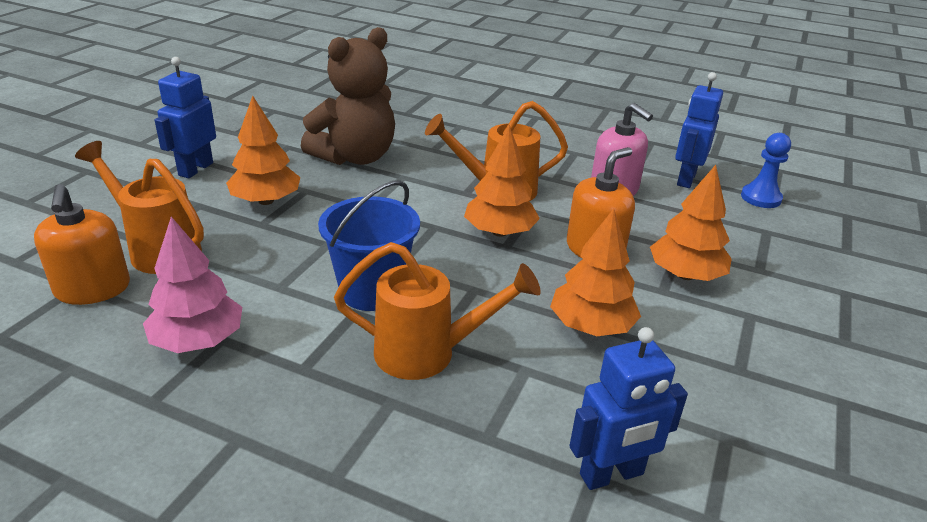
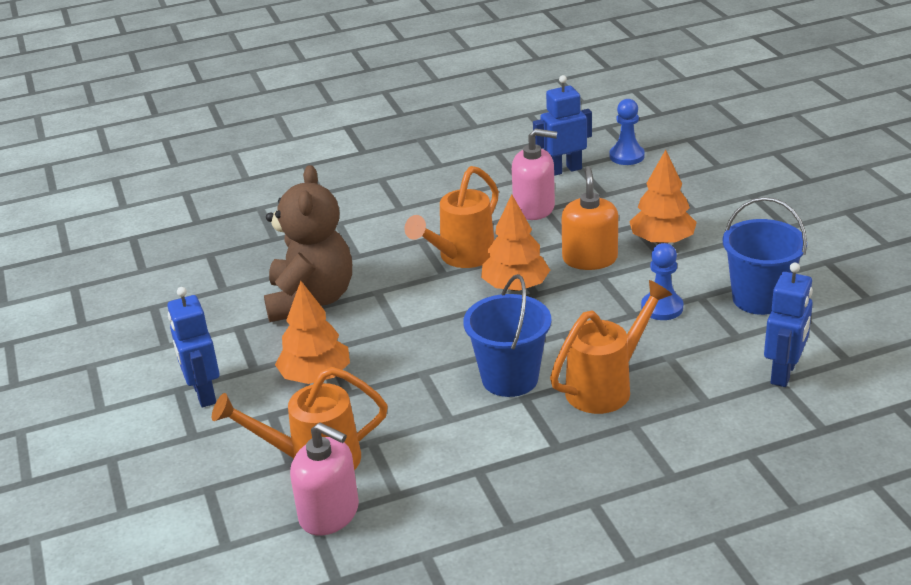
camera: 40 degrees left, 0 degrees up
orange soap dispenser [34,184,130,305] -> pink soap dispenser [290,423,359,536]
pink tree [143,217,242,353] -> none
orange tree [550,209,641,336] -> blue pawn [641,243,683,320]
blue robot [675,72,723,188] -> blue robot turned 90 degrees clockwise [533,75,592,176]
none -> blue bucket [723,197,807,315]

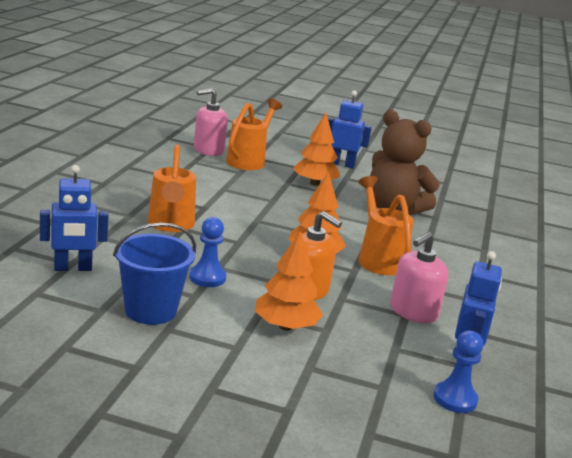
camera: 120 degrees right, 10 degrees down
blue bucket [463,274,551,397] -> none
blue robot [764,263,813,387] -> blue robot turned 75 degrees counterclockwise [40,165,108,271]

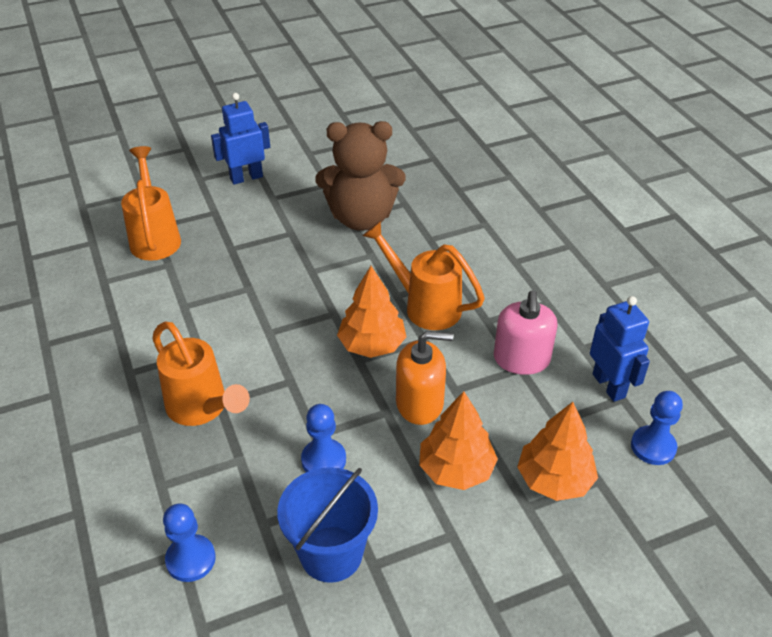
camera: 35 degrees left, 20 degrees up
blue robot [40,165,108,271] -> blue pawn [163,503,216,582]
pink soap dispenser [194,88,228,156] -> none
orange tree [293,113,340,186] -> orange tree moved to [517,402,598,501]

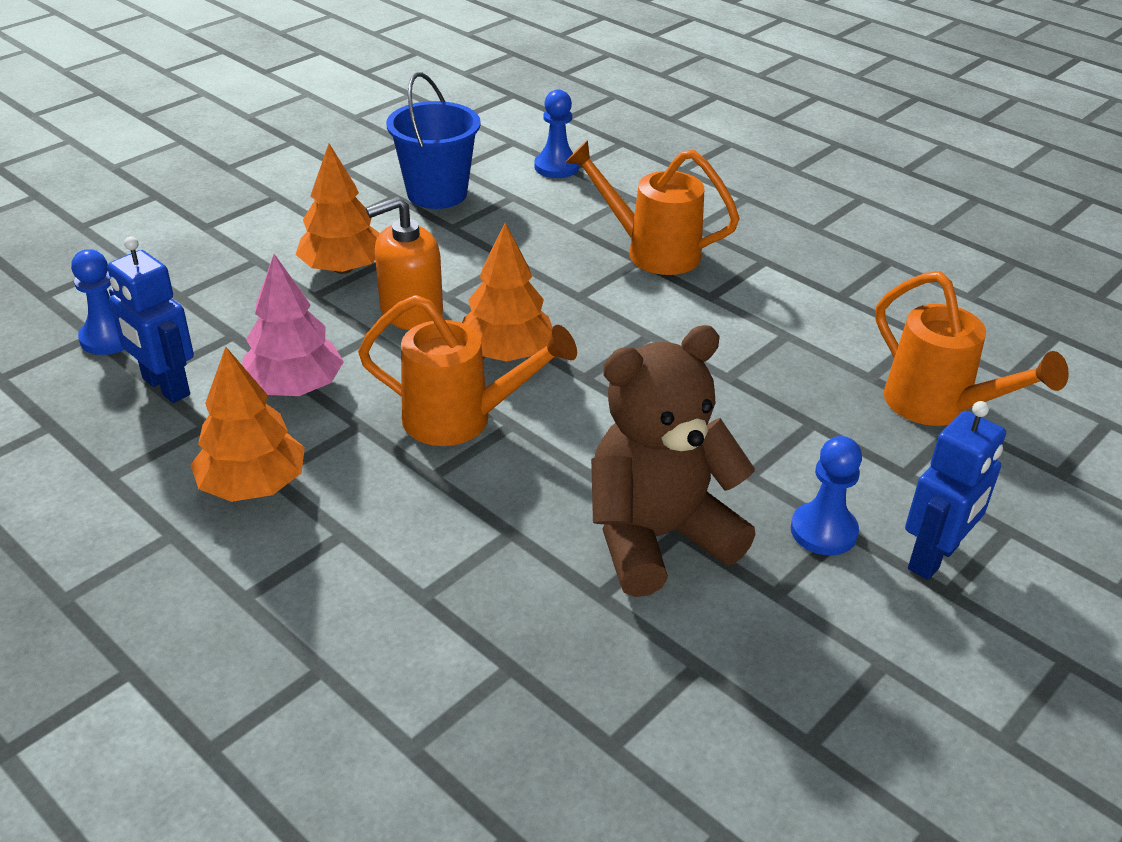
camera: 155 degrees right, 5 degrees down
blue pawn [301,404,346,472] -> blue pawn moved to [791,436,862,556]
pink soap dispenser [494,290,558,375] -> pink tree [242,254,344,396]
orange tree [517,402,598,501] -> orange tree moved to [190,347,305,502]

